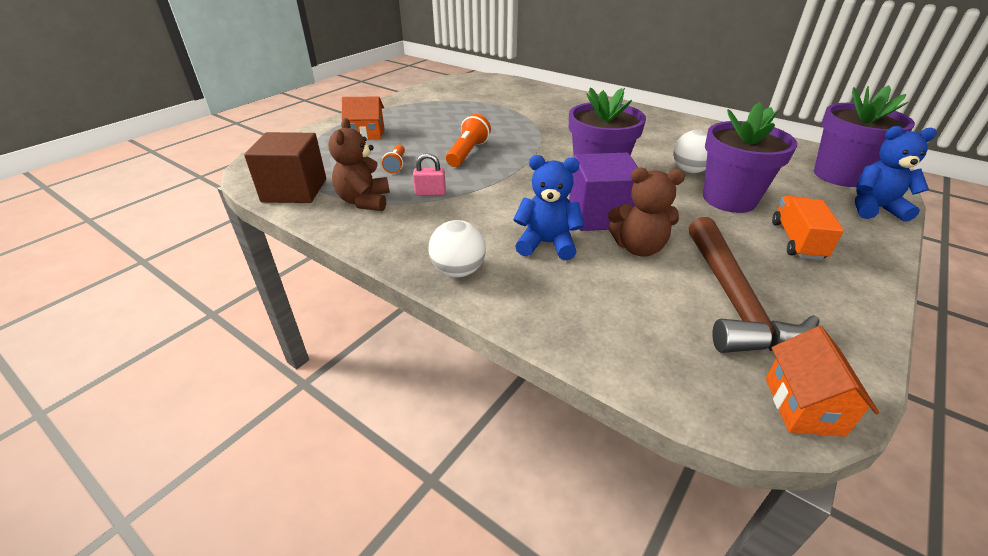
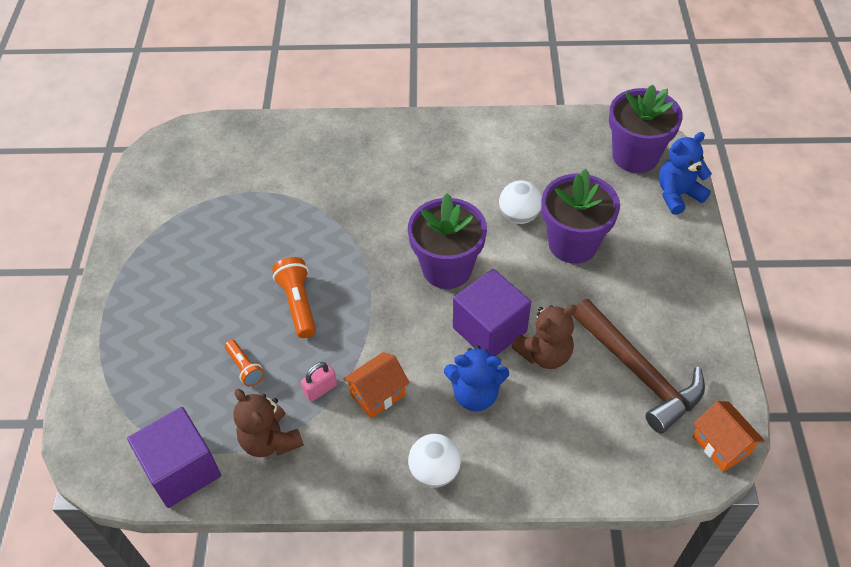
camera: 35 degrees left, 15 degrees up
brown cube [244,132,326,203] -> purple cube [127,407,221,508]
orange house [342,97,385,139] -> orange house moved to [343,352,410,419]
blue teddy bear [513,155,584,260] -> blue teddy bear turned 150 degrees counterclockwise [444,345,509,412]
orange truck [772,196,844,260] -> none

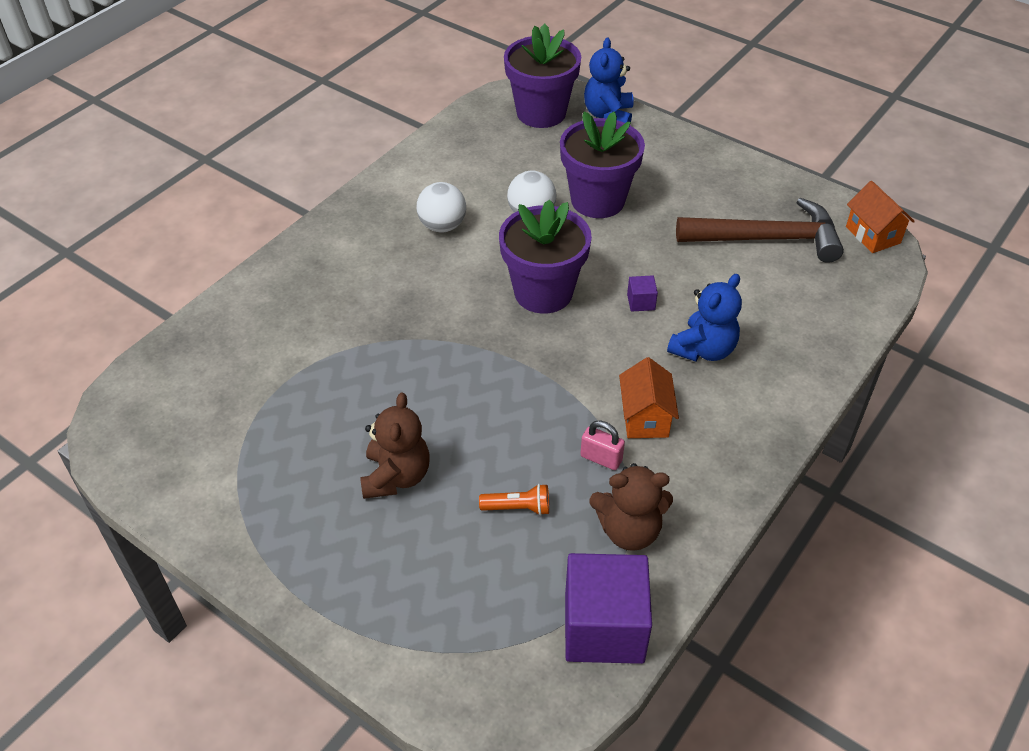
camera: 55 degrees left, 5 degrees down
orange flashlight [272,257,316,338] -> none
pink padlock [301,362,337,402] -> pink padlock turned 60 degrees counterclockwise [580,421,625,470]
white ball [408,434,461,488] -> white ball moved to [416,182,466,232]
purple cube [453,269,531,356] -> purple cube [627,275,658,312], size x0.41
brown teddy bear [511,305,577,369] -> brown teddy bear moved to [360,393,429,499]
orange house [693,401,765,472] -> orange house turned 60 degrees clockwise [846,181,915,253]

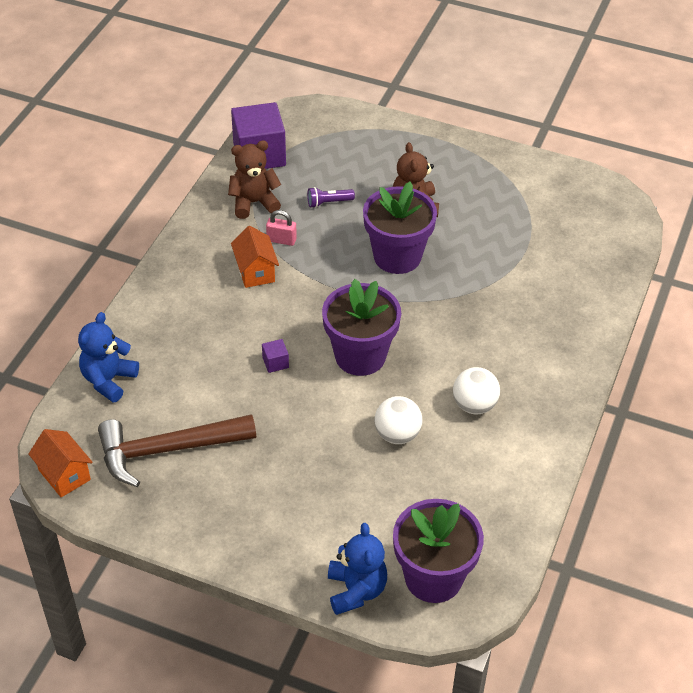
camera: 165 degrees right, 0 degrees up
orange flashlight [479,484,549,516] -> purple flashlight [307,187,355,208]
purple flower pot [560,111,645,218] -> purple flower pot moved to [363,182,437,274]
blue teddy bear [667,274,742,362] -> blue teddy bear moved to [78,312,139,403]

